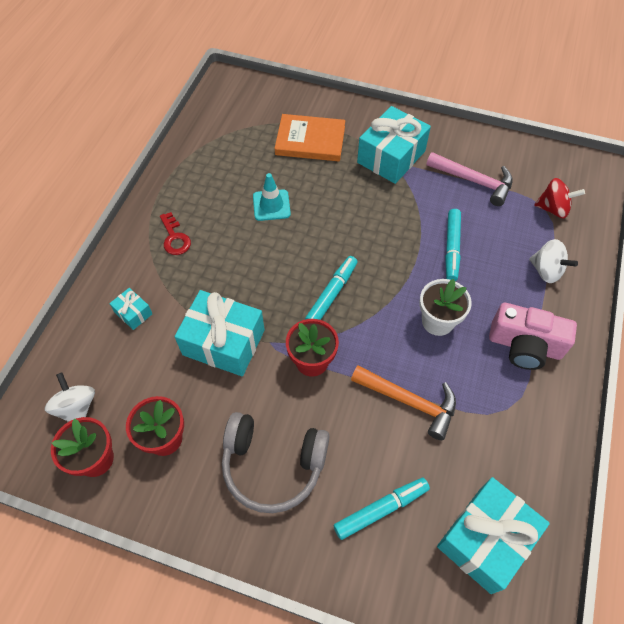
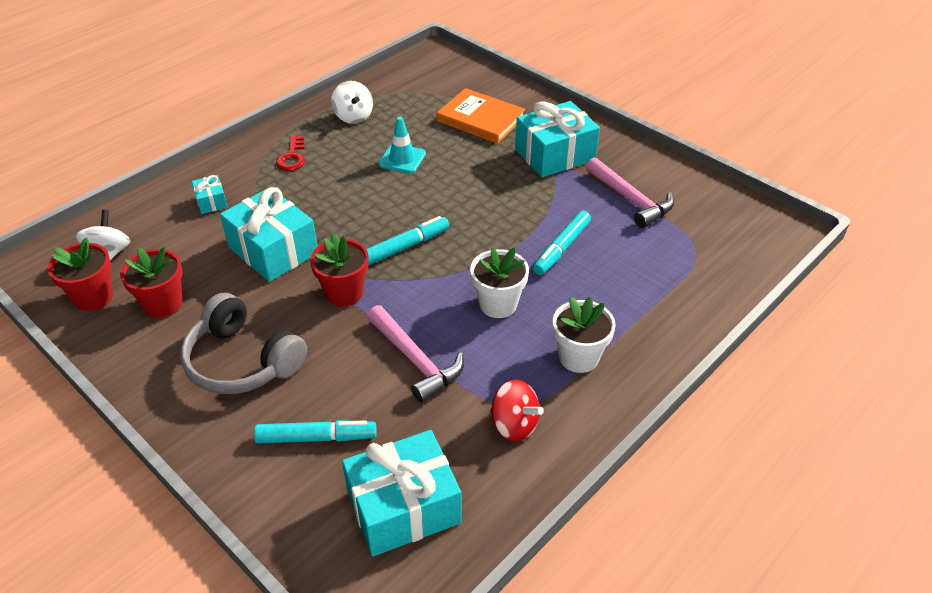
camera: 25 degrees right, 15 degrees down
orange hammer [351,366,456,440] -> pink hammer [367,305,464,403]
pink camera [489,303,577,370] -> white flower pot [553,297,616,373]
white spinning top [529,239,578,283] -> white spinning top moved to [331,81,373,124]
red spinning top [534,178,585,218] -> red spinning top moved to [491,379,544,442]

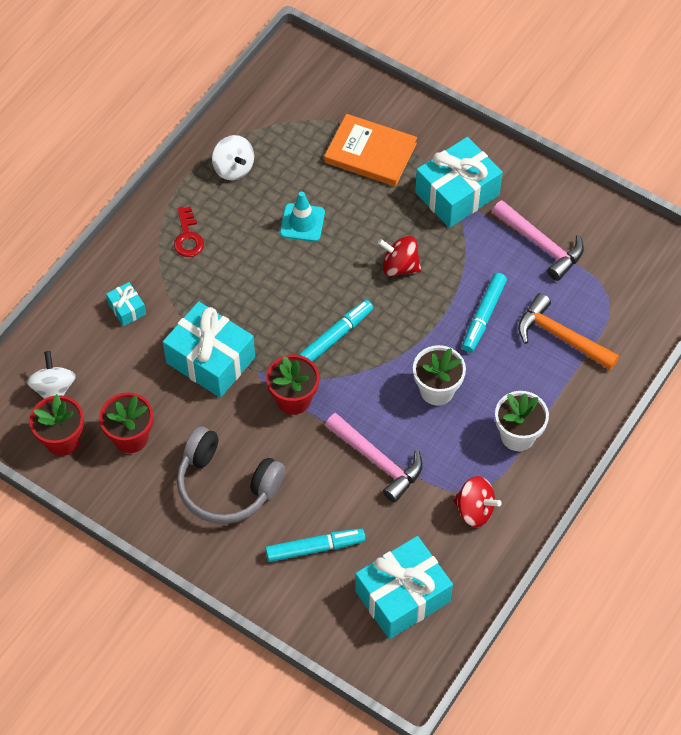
camera: 10 degrees left, 15 degrees up
none -> red spinning top [378,236,421,277]
none -> orange hammer [518,293,619,370]

